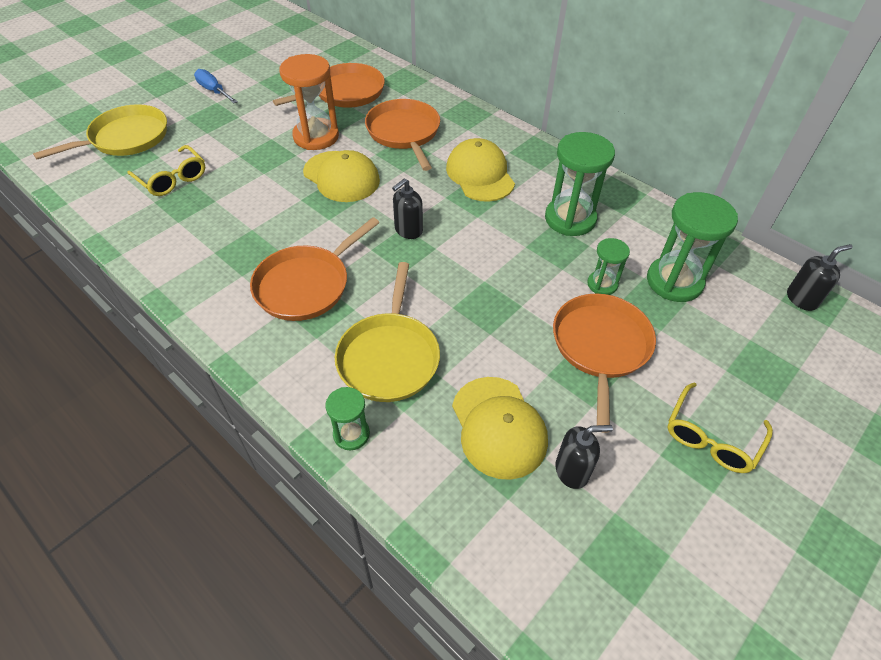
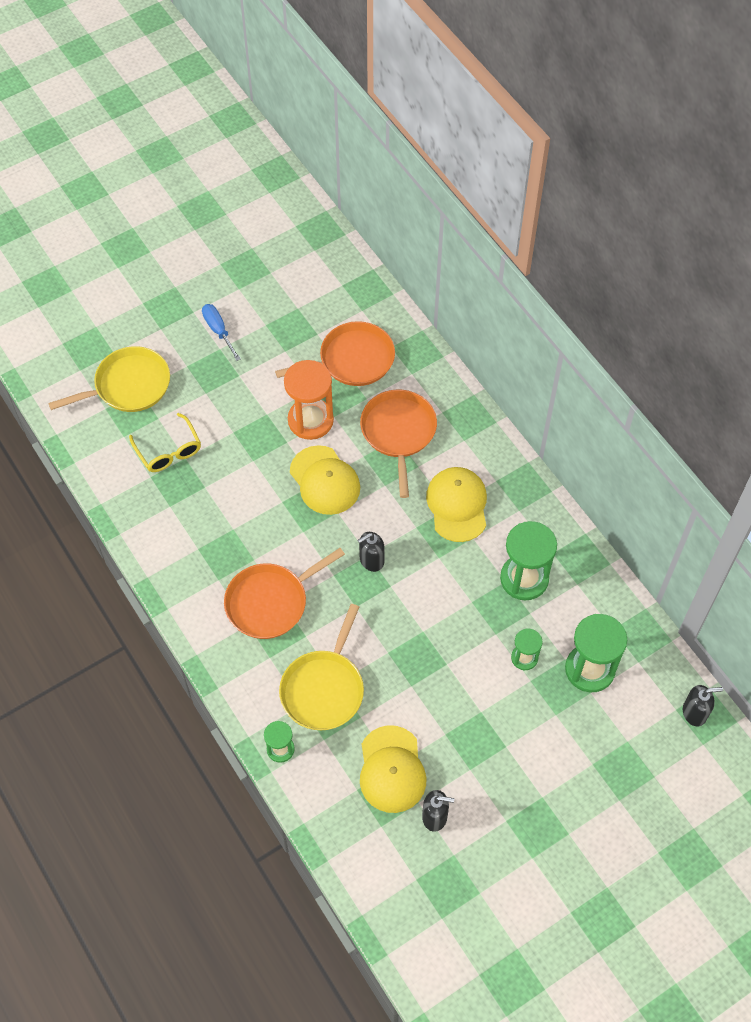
camera: 15 degrees right, 10 degrees up
orange pan [553,294,656,433] -> none
yellow glasses [667,382,773,473] -> none

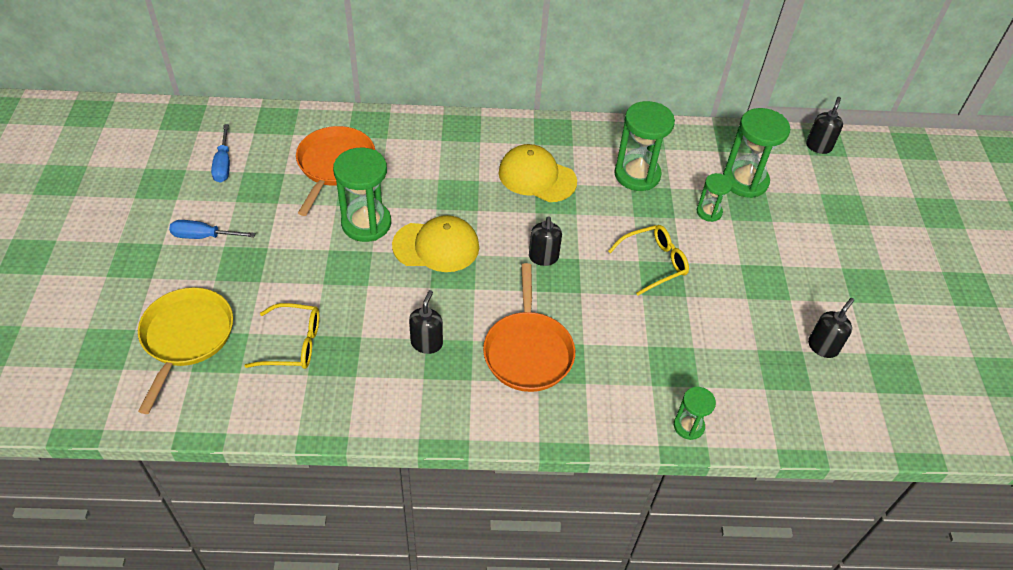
camera: 60 degrees left, 10 degrees down
yellow pan [279,604,364,730] -> none
orange hourglass [284,360,334,440] -> green hourglass [333,148,391,242]
orange pan [360,389,437,498] -> none
yellow cap [360,725,426,813] -> none
none -> blue screwdriver [211,124,230,183]
none -> black soap dispenser [409,290,443,354]
none -> yellow glasses [608,225,689,295]

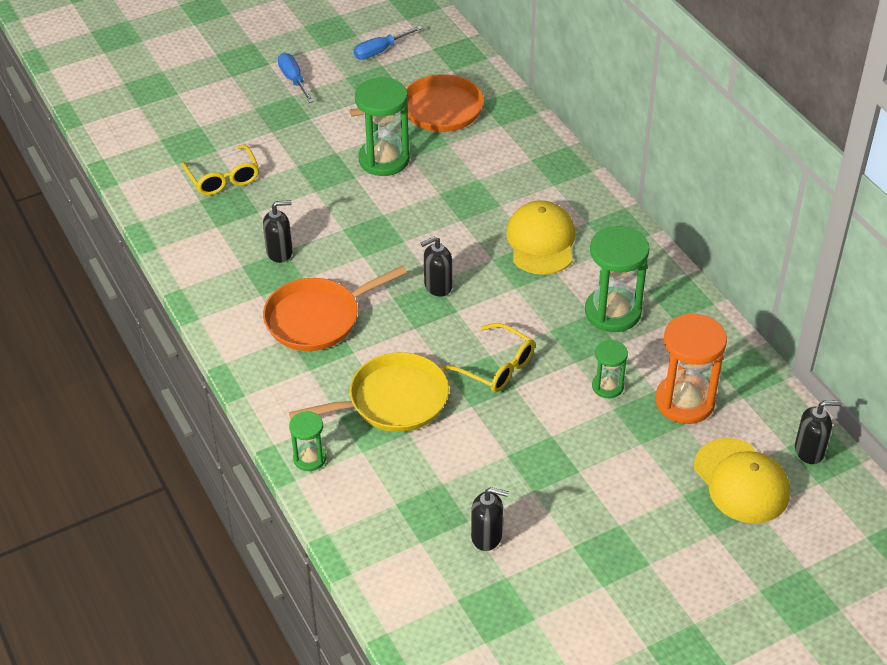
camera: 65 degrees right, 5 degrees down
yellow pan [138,287,233,414] -> yellow pan moved to [289,352,449,432]
yellow cap [392,215,479,272] -> yellow cap moved to [694,438,790,524]
green hourglass [723,108,790,198] -> orange hourglass [655,313,727,424]

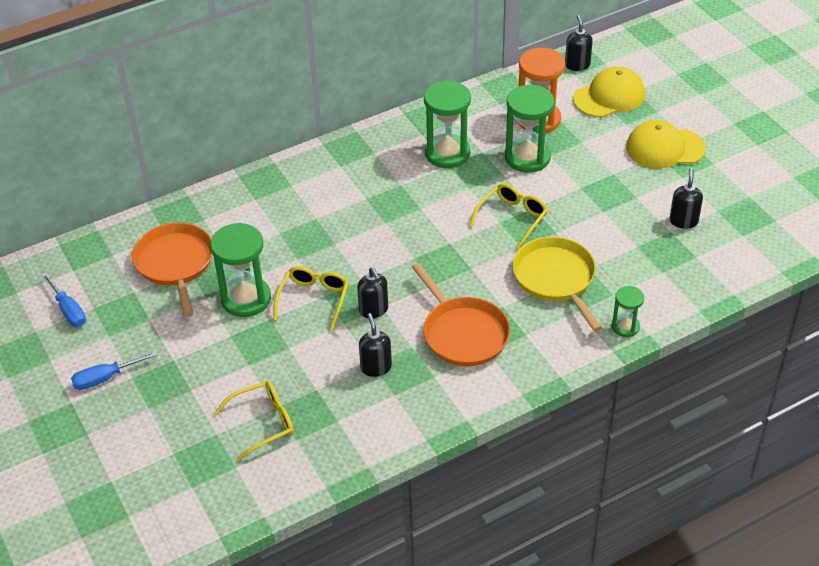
camera: 90 degrees left, 0 degrees up
black soap dispenser [421,236,452,297] -> black soap dispenser moved to [357,267,388,318]
yellow cap [506,200,575,275] -> yellow cap moved to [626,120,706,168]
green hourglass [592,340,628,398] -> green hourglass [505,85,555,173], size x1.85
none -> yellow glasses [273,266,349,331]

